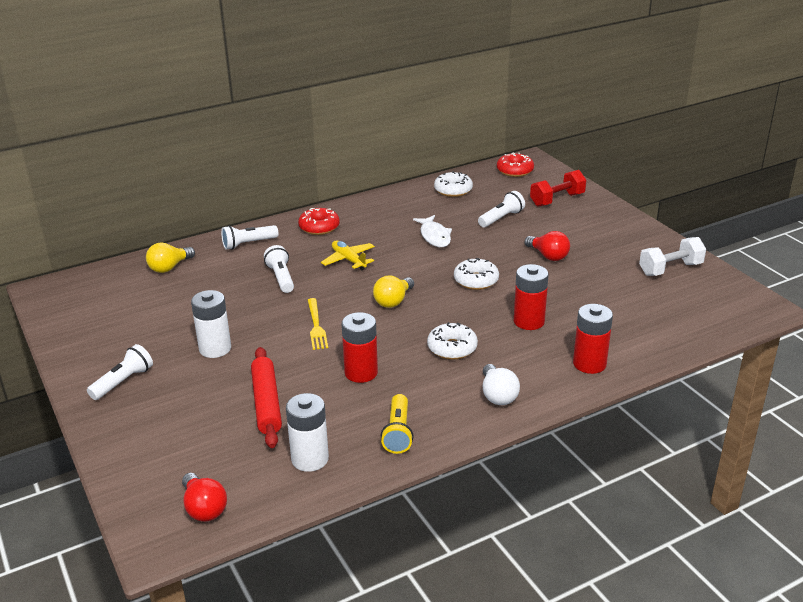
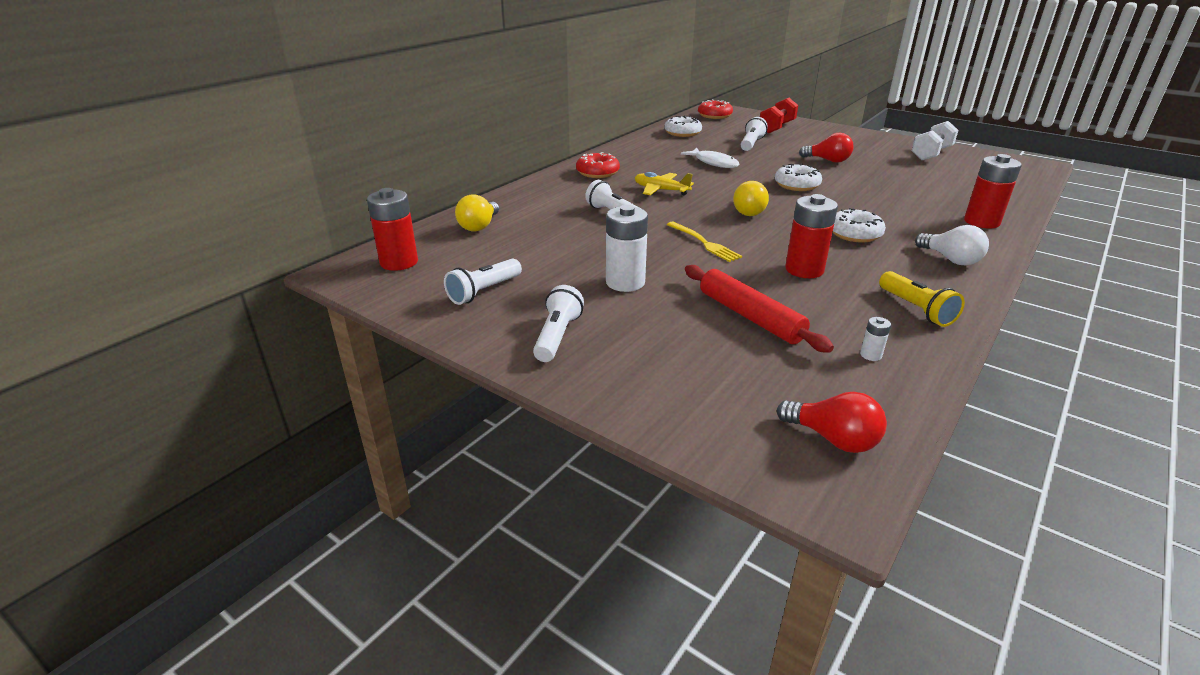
camera: 25 degrees left, 0 degrees up
white flashlight [221,225,279,250] -> white flashlight moved to [444,259,522,305]
white battery [286,393,329,472] -> white battery [860,317,891,361], size x0.45
red battery [514,264,549,330] -> red battery moved to [367,188,418,271]

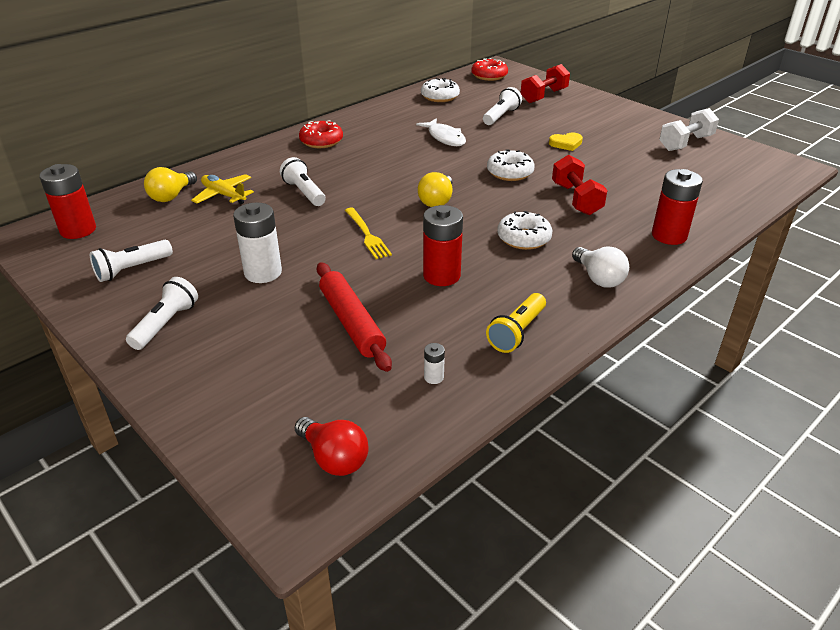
camera: 10 degrees right, 5 degrees up
yellow plane [635,172,694,195] -> yellow plane moved to [191,174,254,204]
red light bulb [799,133,853,163] -> yellow heart [549,132,583,151]
yellow flashlight [879,271,965,327] -> yellow flashlight turned 45 degrees clockwise [486,293,546,353]
none -> red dumbbell [552,154,607,215]

